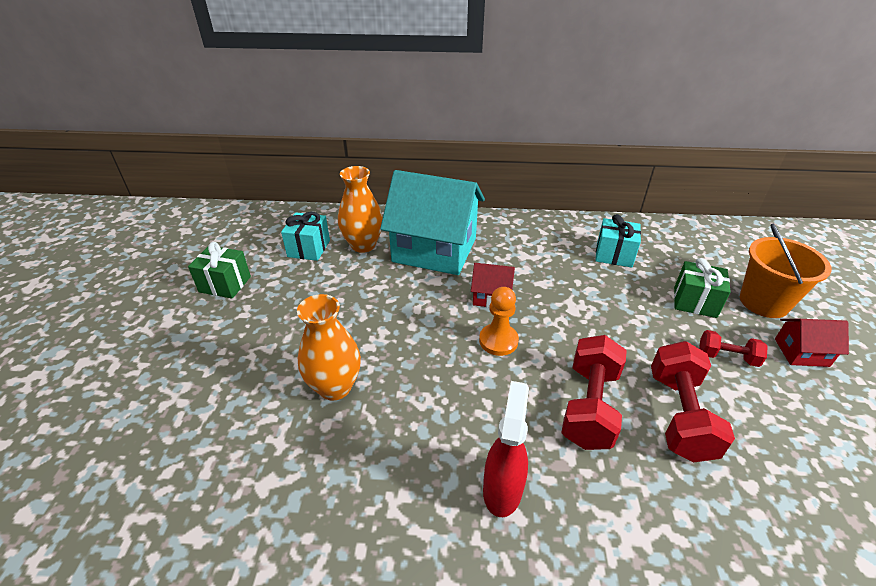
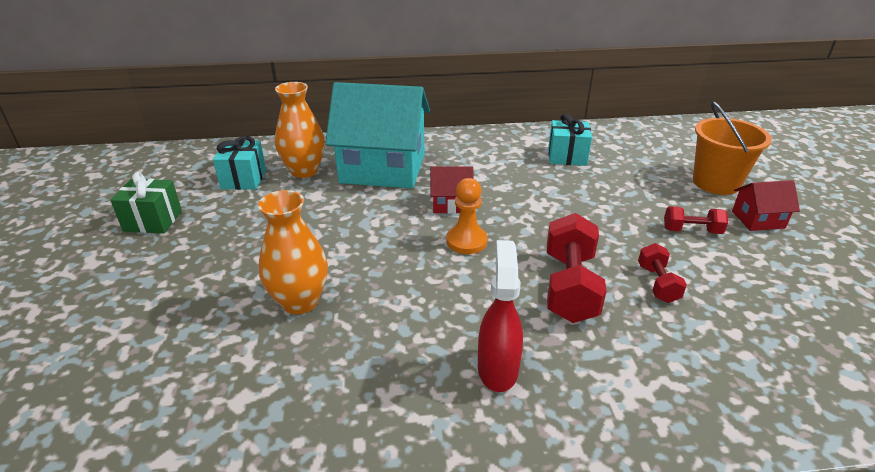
camera: 10 degrees left, 5 degrees down
red dumbbell [651,341,735,463] -> red dumbbell [638,243,687,303], size x0.55
green gift [674,258,731,318] -> none

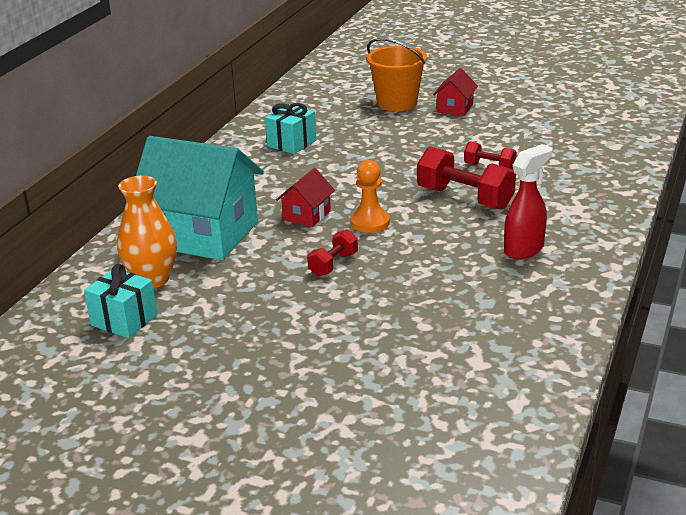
camera: 60 degrees left, 5 degrees down
green gift [110,172,182,233] -> none
orange vase [258,190,328,314] -> none
turquoise house [325,82,430,188] -> turquoise house turned 75 degrees clockwise [136,136,264,260]
red spray bottle [478,240,523,392] -> red spray bottle turned 105 degrees clockwise [504,144,553,259]
red dumbbell [664,206,728,234] -> red dumbbell moved to [307,229,358,276]

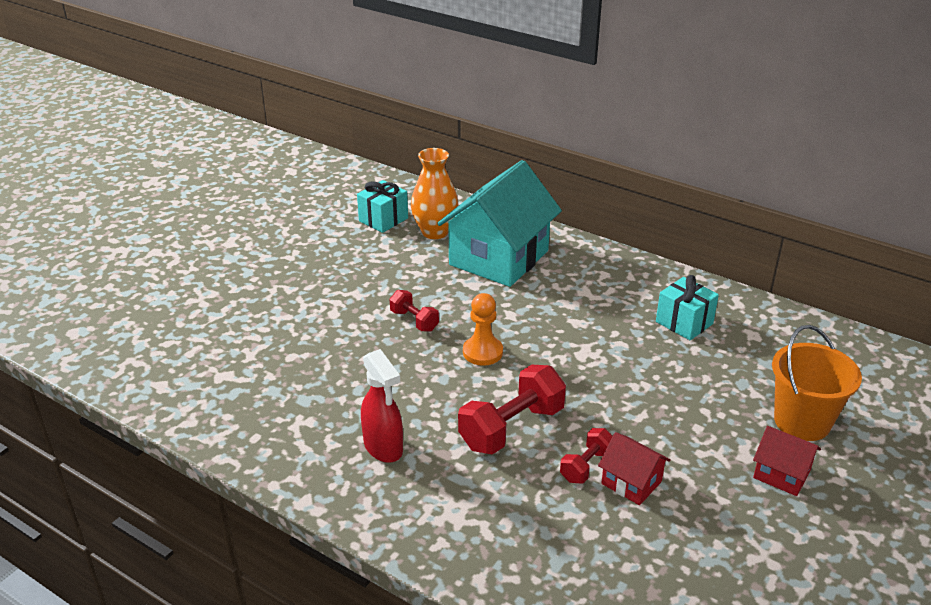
camera: 100 degrees right, 5 degrees up
red house [276,168,335,227] -> red house moved to [598,432,671,505]

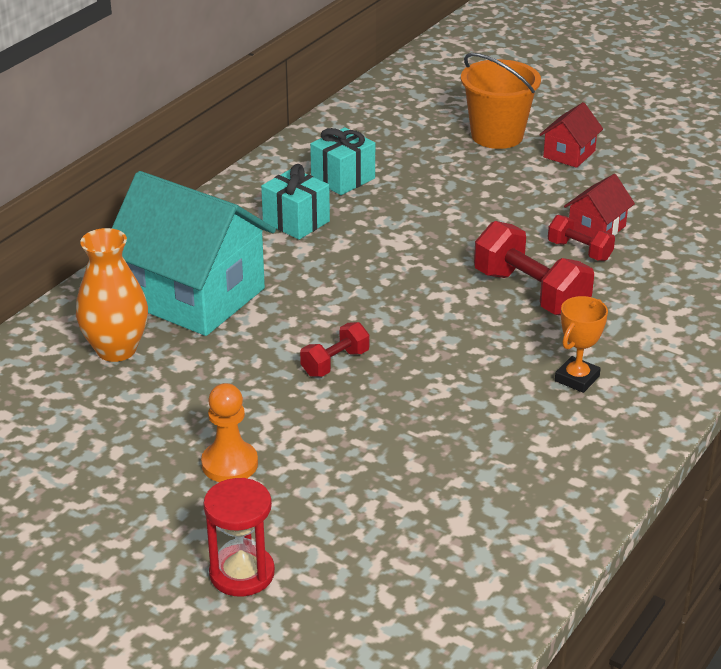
camera: 90 degrees left, 0 degrees up
turquoise gift [357,180,408,233] -> turquoise gift moved to [261,164,330,240]
red spray bottle [361,349,403,463] -> orange trophy [555,296,608,393]
orange pawn [463,293,503,366] -> orange pawn moved to [201,383,258,482]
none -> red hourglass [203,478,275,596]

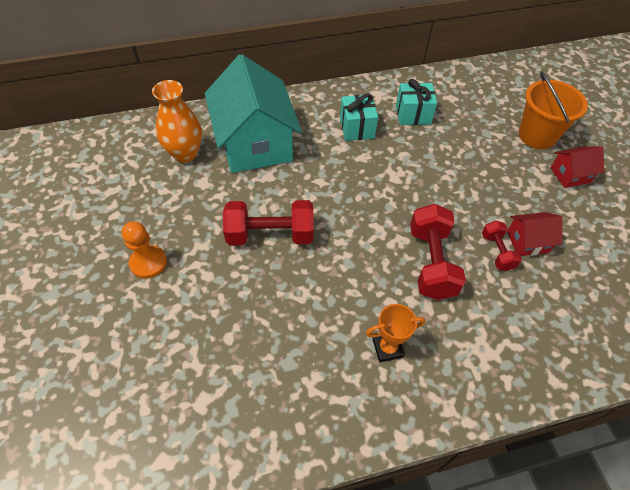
camera: 40 degrees right, 20 degrees up
red hourglass [203,478,275,596] -> none
red dumbbell [300,322,369,377] -> red dumbbell [223,200,314,246], size x1.82

